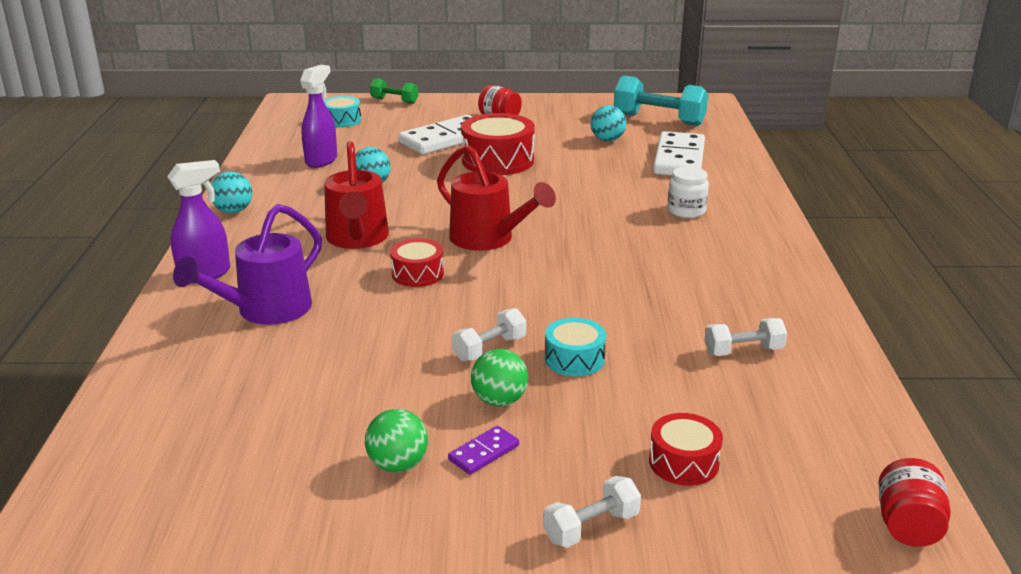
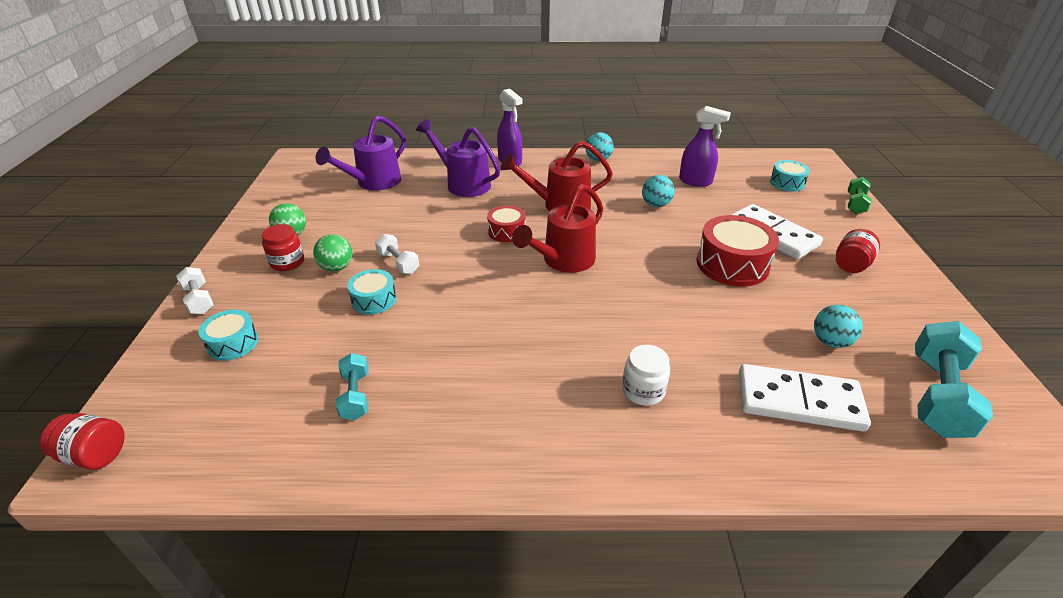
camera: 90 degrees right, 10 degrees up
purple domino [448,426,519,475] -> red jar [262,224,304,271]
red drum [649,413,723,486] -> turquoise drum [199,310,259,361]
white dumbbell [704,318,787,356] -> turquoise dumbbell [336,353,368,420]
none -> purple watering can [316,115,406,191]

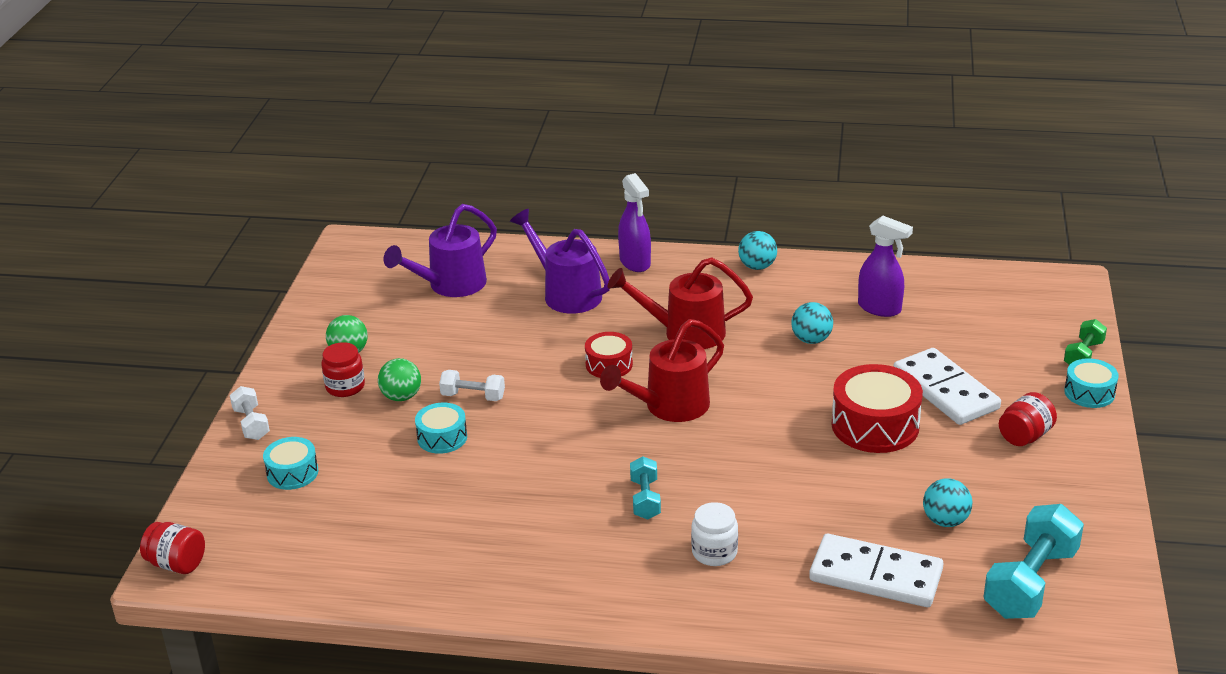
camera: 10 degrees right, 5 degrees down
turquoise dumbbell [336,353,368,420] -> turquoise dumbbell moved to [630,456,661,520]
white dumbbell [375,234,419,274] -> white dumbbell turned 45 degrees counterclockwise [439,370,505,401]
turquoise drum [770,160,810,191] -> turquoise drum moved to [1064,358,1119,408]

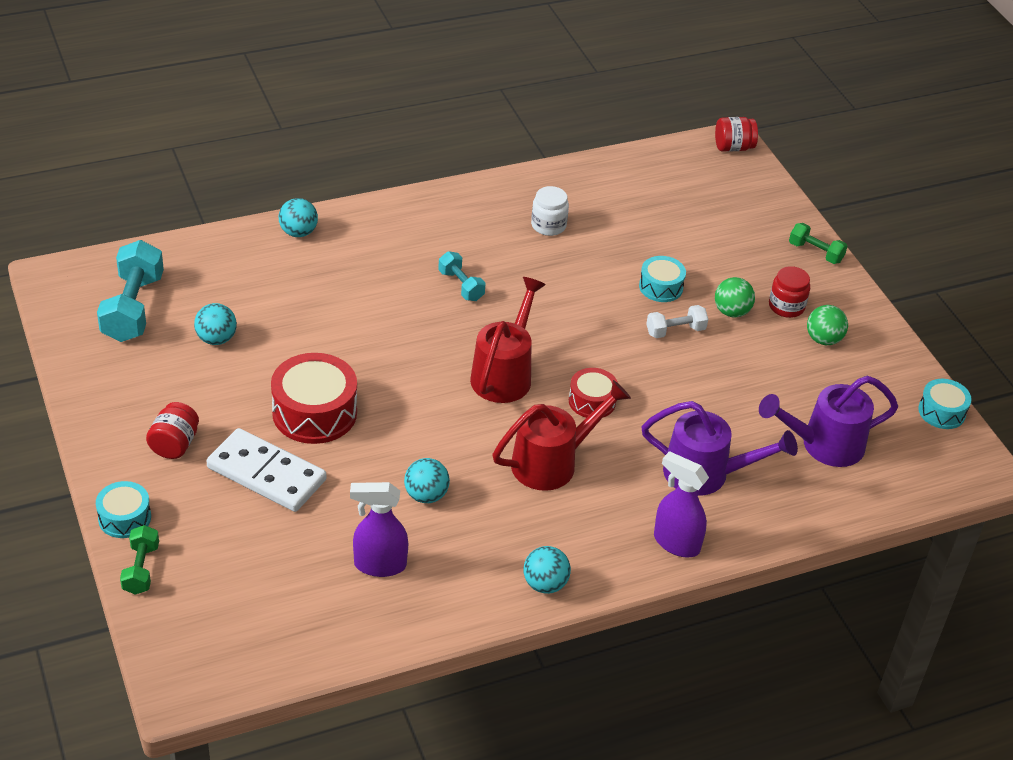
camera: 145 degrees right, 10 degrees up
white dumbbell [230,386,270,440] -> green dumbbell [789,223,847,264]
turquoise drum [263,437,318,490] -> turquoise drum moved to [918,379,972,429]
purple watering can [384,204,497,297] -> purple watering can turned 120 degrees counterclockwise [759,376,898,467]
white jar [691,502,738,566] -> white jar moved to [531,186,569,236]
white domino [809,534,943,607] -> none
none -> turquoise ball [279,198,318,237]

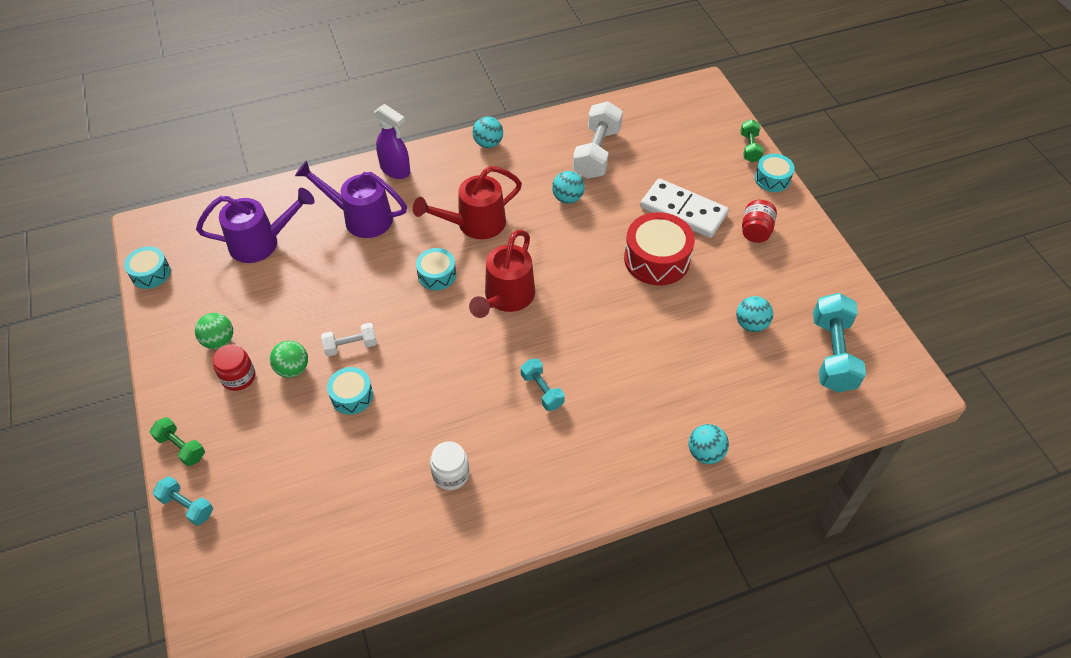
camera: 175 degrees left, 10 degrees up
purple spray bottle [350,482,408,577] -> white dumbbell [573,101,623,179]
red drum [569,368,618,418] -> turquoise drum [416,248,456,290]
red jar [715,117,758,152] -> none
none -> turquoise dumbbell [153,476,213,526]

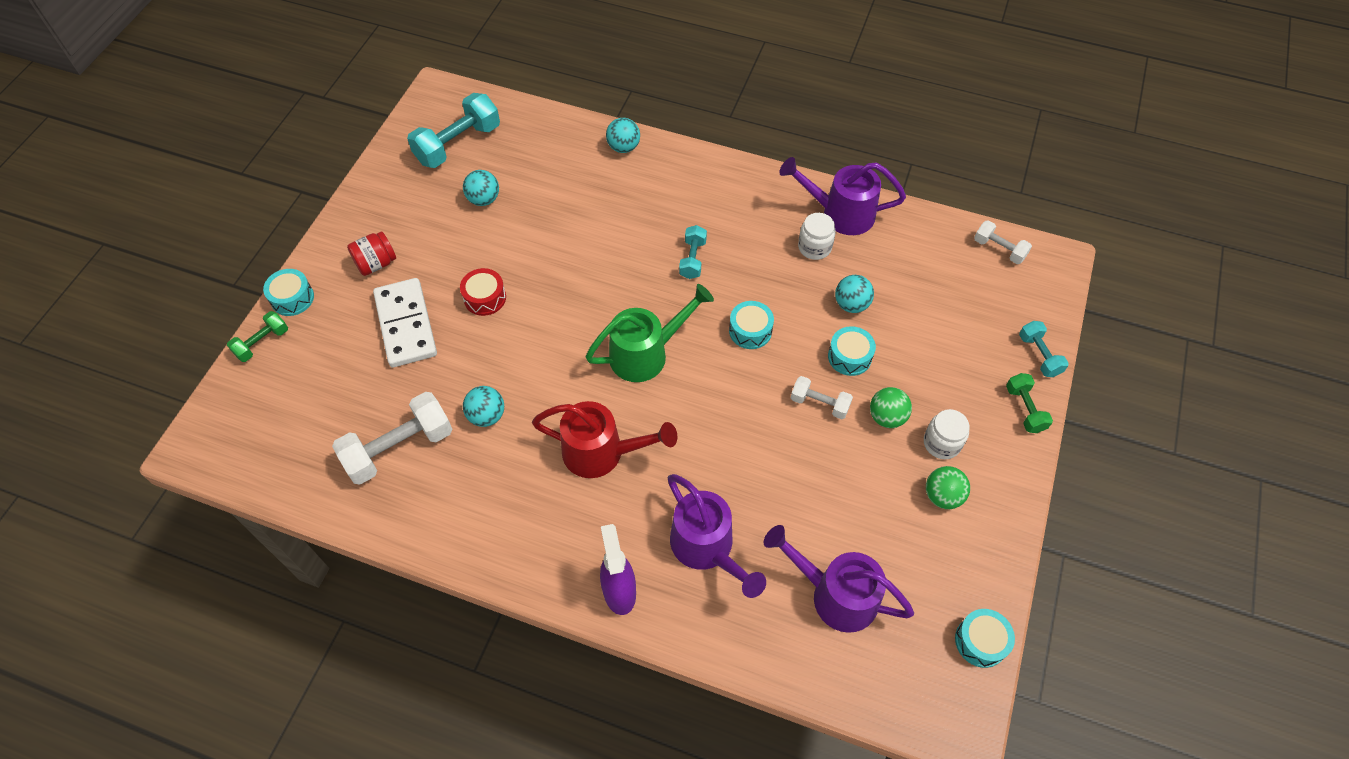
camera: 140 degrees left, 5 degrees up
red jar [213,344,255,391] -> white jar [924,409,970,459]
turquoise drum [416,248,456,290] -> turquoise drum moved to [729,301,774,349]
red watering can [469,230,535,318] -> green watering can [586,284,714,382]
turquoise ball [472,117,503,148] -> turquoise ball moved to [835,275,874,313]
red drum [624,212,695,286] -> red drum [460,268,506,316], size x0.58
none -> purple watering can [779,157,906,235]
none -> white dumbbell [974,220,1032,264]

